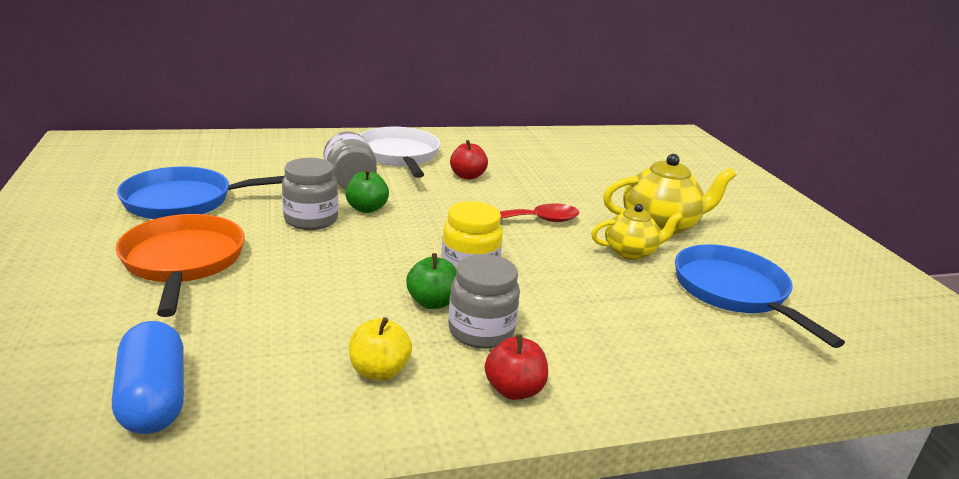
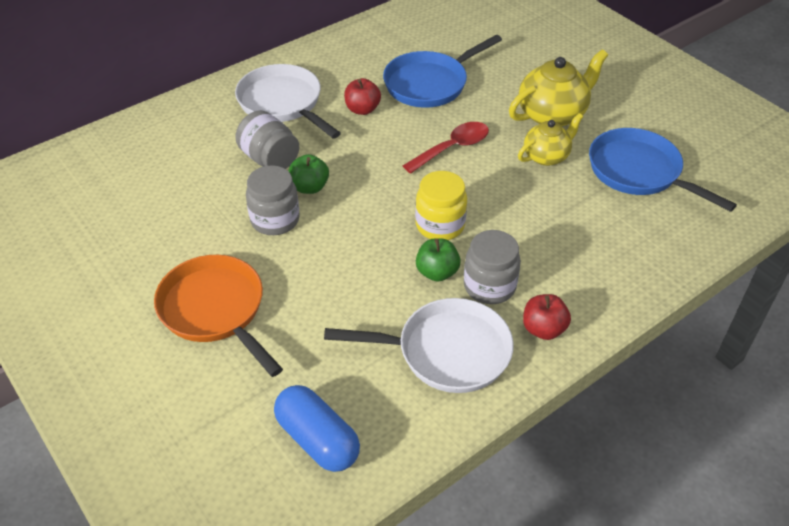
camera: 20 degrees left, 20 degrees up
blue pan [117,167,285,219] -> blue pan moved to [383,35,502,108]
yellow apple [349,317,412,380] -> white pan [324,298,514,393]

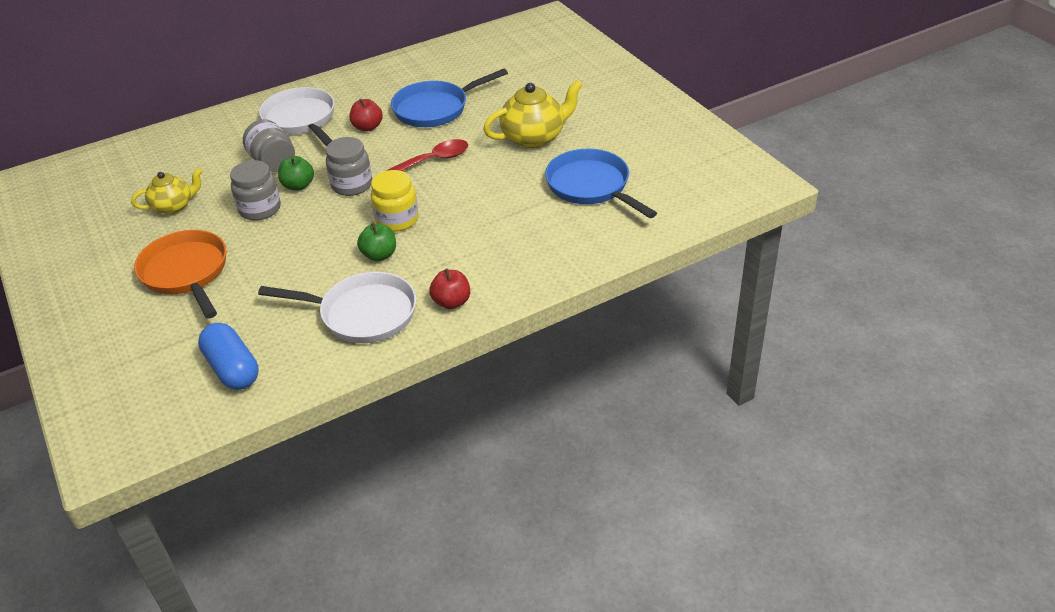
camera: 10 degrees right, 5 degrees down
grey jar [464,230,521,304] -> grey jar moved to [326,137,372,196]
yellow teapot [518,113,583,166] -> yellow teapot moved to [131,168,202,215]

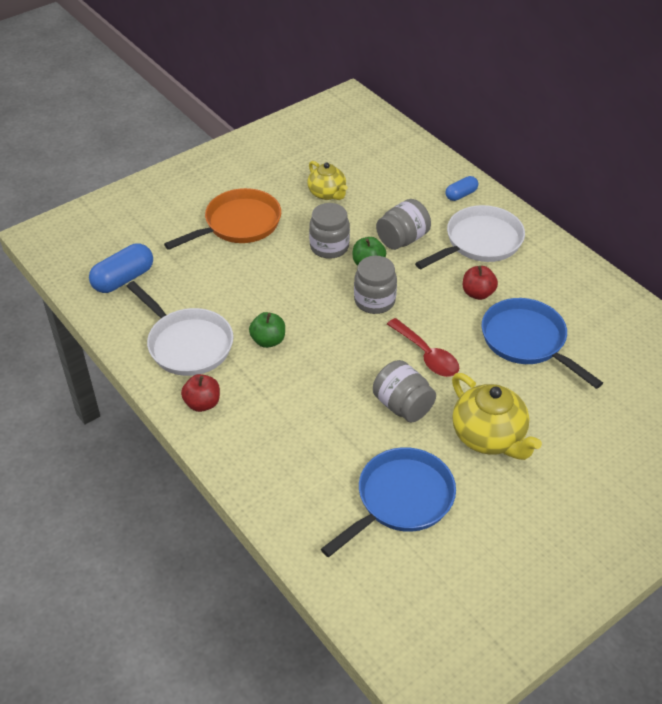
camera: 80 degrees right, 5 degrees up
white pan [258,272,416,343] -> white pan turned 45 degrees counterclockwise [126,281,233,376]
yellow jar [371,170,419,232] -> none
none -> grey jar [373,360,436,423]
none -> blue capsule [445,176,478,201]

